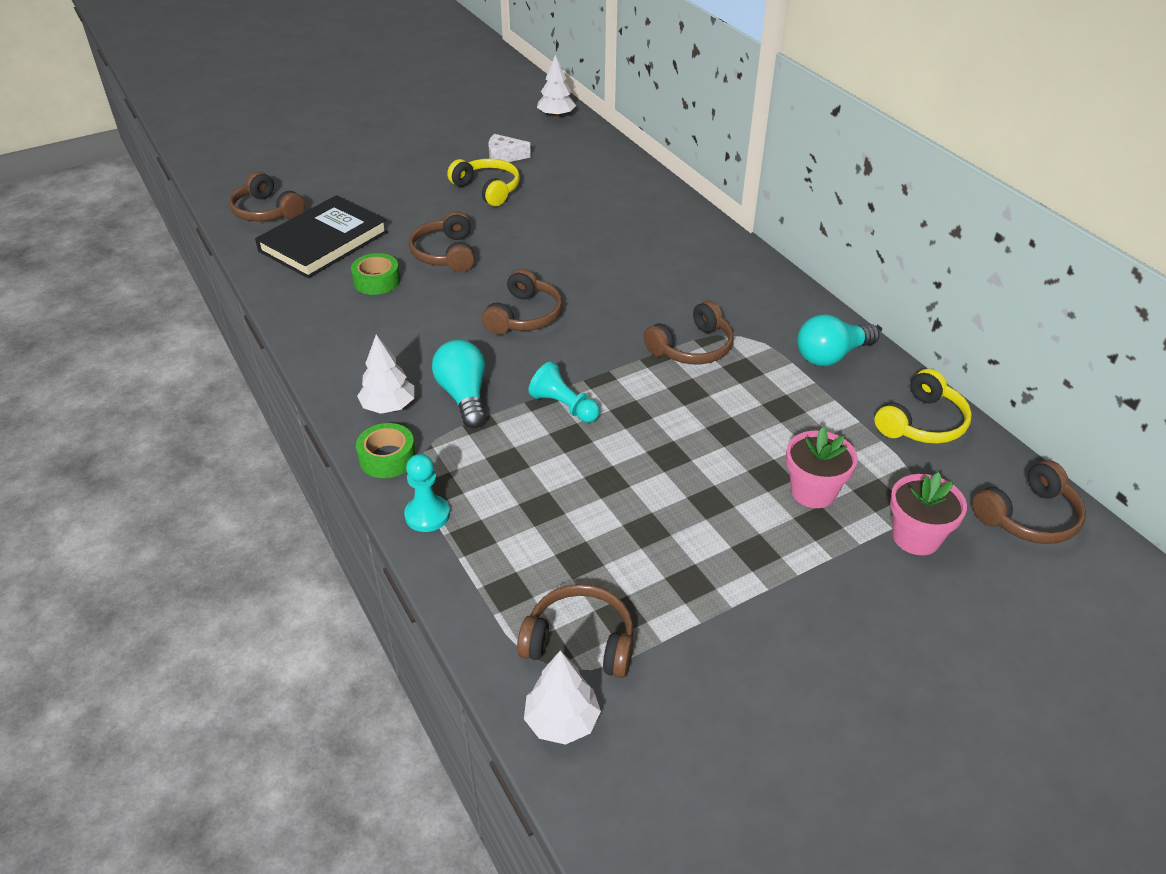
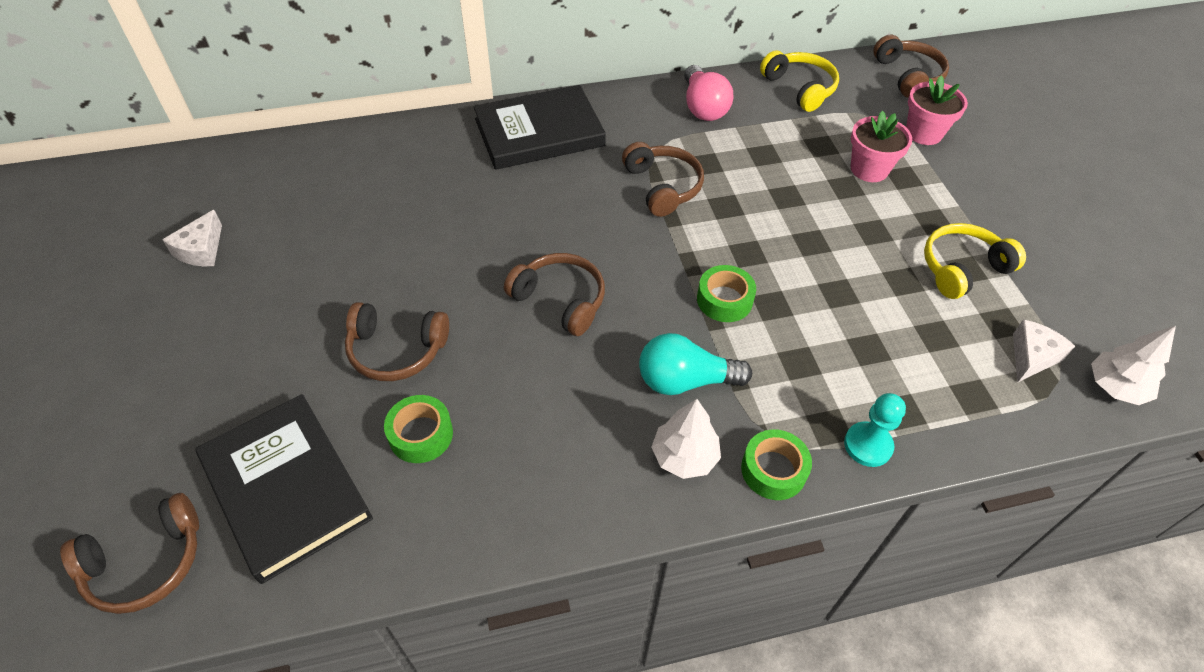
camera: 75 degrees left, 10 degrees up
yellow headphones [447,158,520,206] -> yellow headphones moved to [924,223,1026,299]
brown headphones [517,584,634,678] -> white cheese [1013,319,1075,382]
turquoise pawn [528,362,600,423] -> green tape [697,265,756,322]
white tree [537,54,576,118] -> none
turquoise light bulb [797,314,880,366] -> pink light bulb [684,65,733,121]
none -> black book [474,85,606,170]

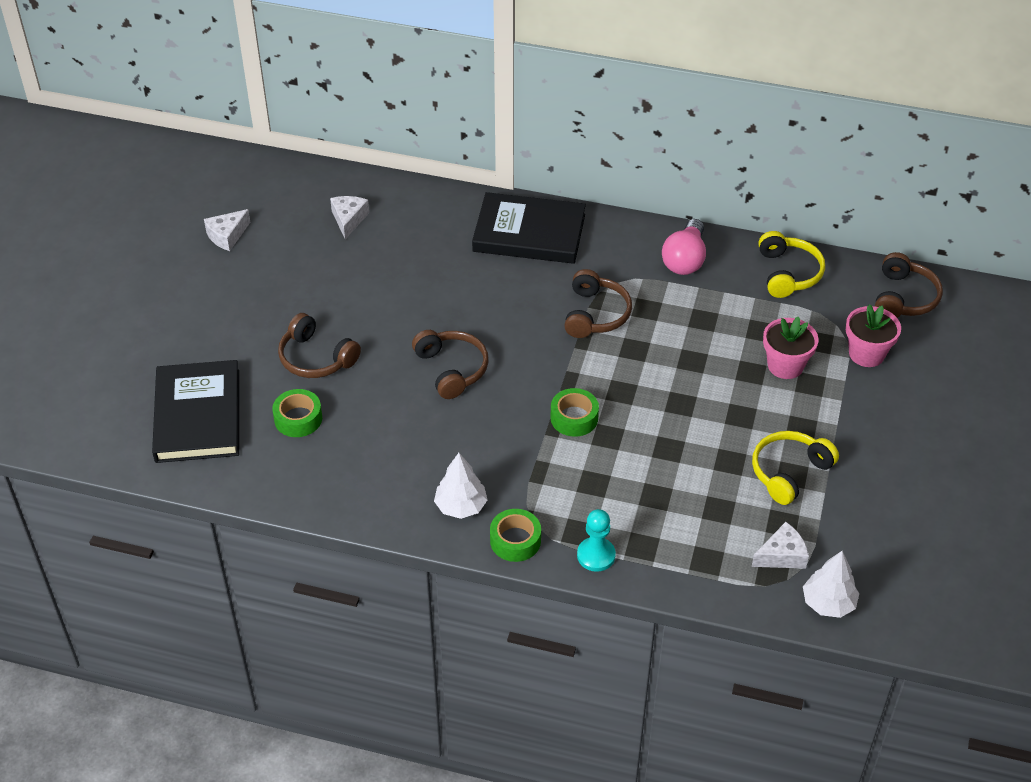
camera: 30 degrees right, 5 degrees down
brown headphones [60,493,199,614] -> none
turquoise light bulb [639,333,752,395] -> none
yellow headphones [924,223,1026,299] -> yellow headphones turned 45 degrees counterclockwise [752,431,839,505]
none -> white cheese [330,196,369,239]

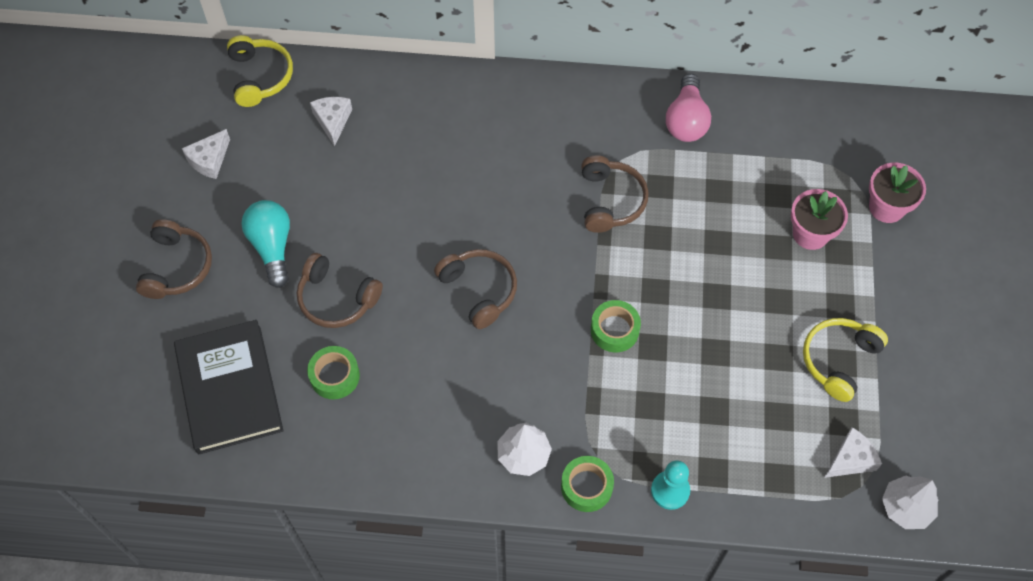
camera: 10 degrees left, 15 degrees up
black book [472,192,586,264] -> none
yellow headphones [758,231,825,298] -> yellow headphones moved to [227,35,293,107]
brown headphones [875,252,943,318] -> brown headphones moved to [136,219,212,299]
none -> turquoise light bulb [241,200,290,288]

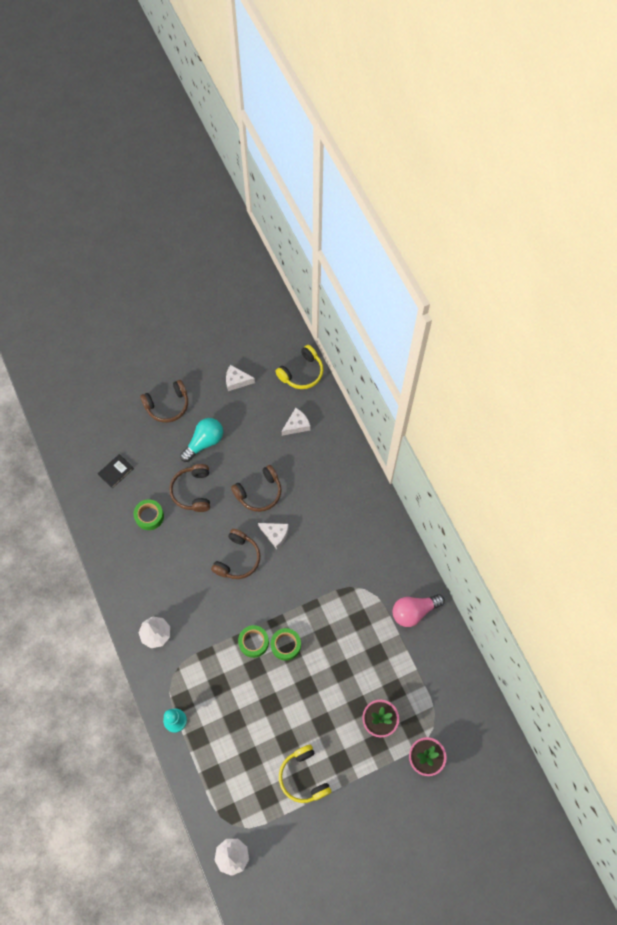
camera: 60 degrees right, 5 degrees up
black book [174,320,284,454] -> black book [98,454,134,488], size x0.43
green tape [561,456,614,512] -> green tape moved to [271,628,301,661]
brown headphones [581,155,649,233] -> brown headphones moved to [231,465,282,512]
yellow headphones [803,318,888,402] -> yellow headphones turned 120 degrees counterclockwise [279,745,332,803]
white cheese [824,427,882,478] -> white cheese moved to [258,523,289,549]

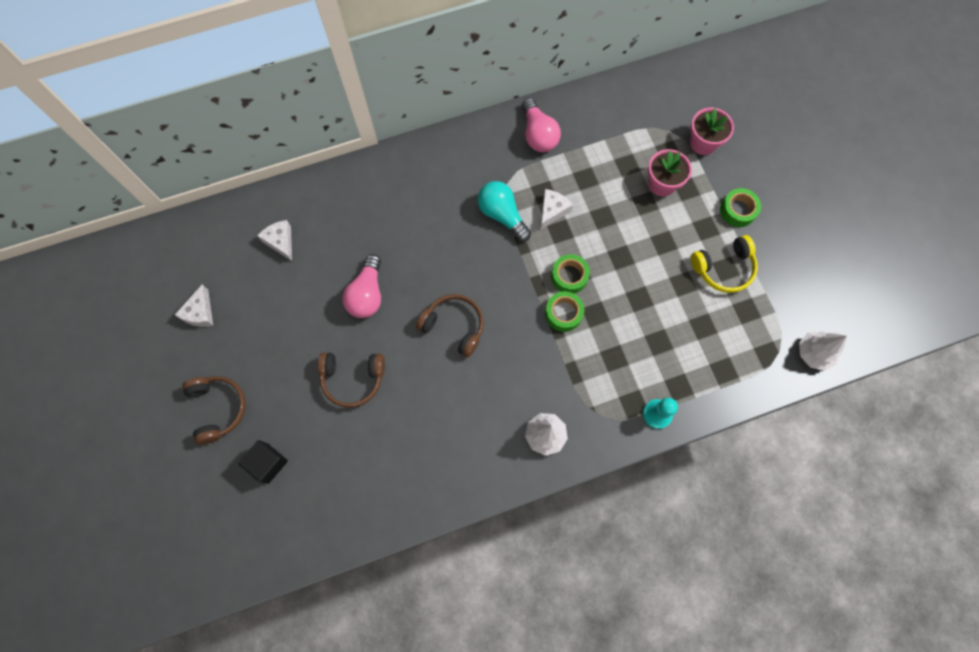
camera: 85 degrees left, 5 degrees up
black book [98,454,134,488] -> none
green tape [134,499,164,530] -> green tape moved to [720,188,761,227]
turquoise light bulb [180,418,223,462] -> turquoise light bulb moved to [478,181,531,241]
brown headphones [231,465,282,512] -> pink light bulb [342,254,381,318]
white cheese [258,523,289,549] -> white cheese moved to [540,189,573,230]
yellow headphones [275,345,324,389] -> none
none -> black cube [238,440,288,484]

